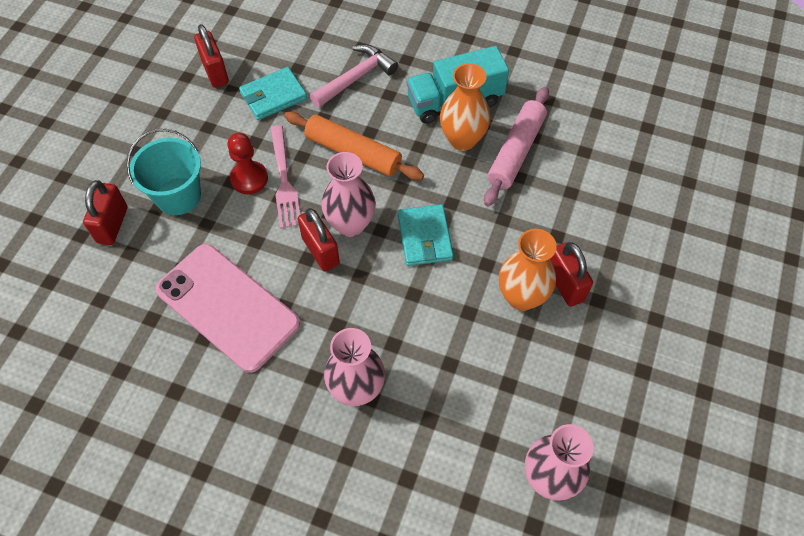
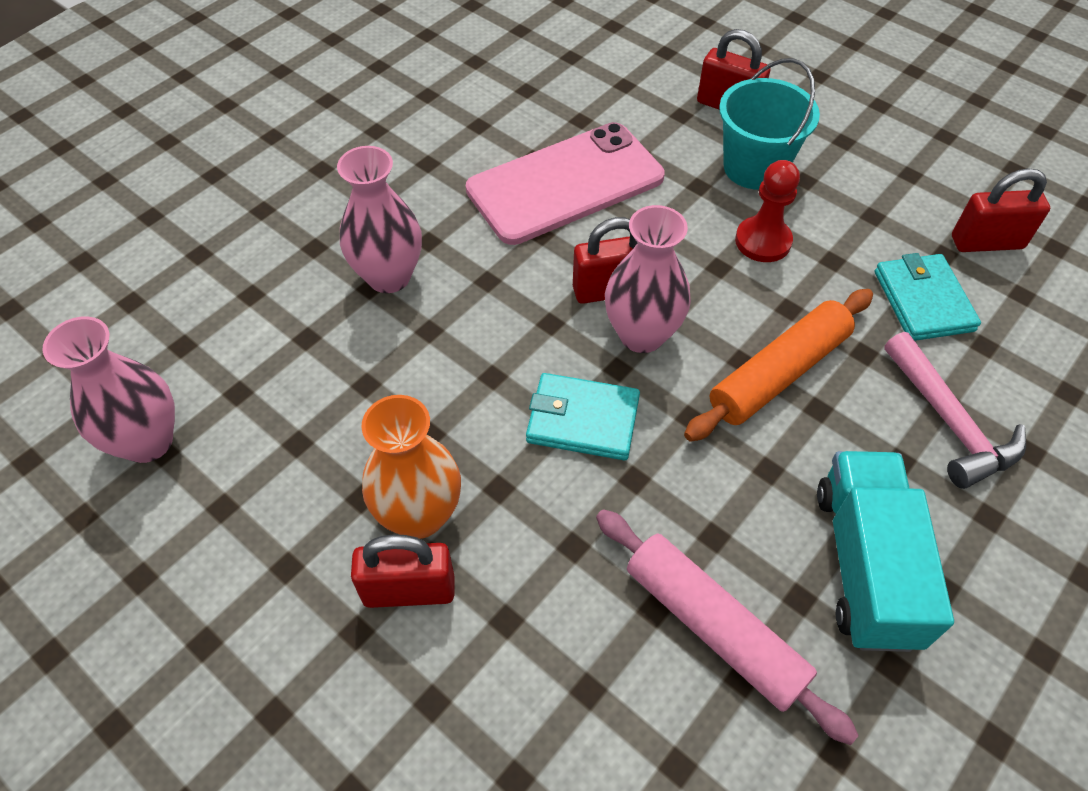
camera: 110 degrees right, 5 degrees down
pink fork [271,125,300,229] -> none
orange vase [440,63,491,151] -> none

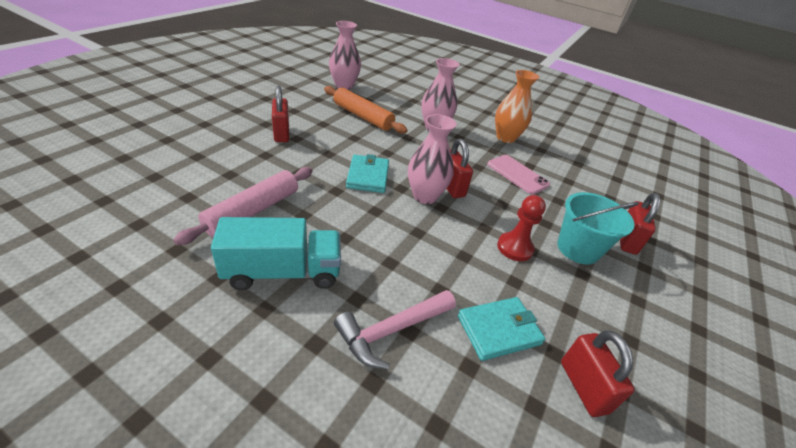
camera: 75 degrees right, 15 degrees down
orange vase [361,395,461,539] -> orange vase moved to [495,70,539,143]
pink phone [466,122,665,245] -> pink phone [487,155,550,195], size x0.60
orange rolling pin [684,289,873,442] -> orange rolling pin moved to [324,86,408,134]

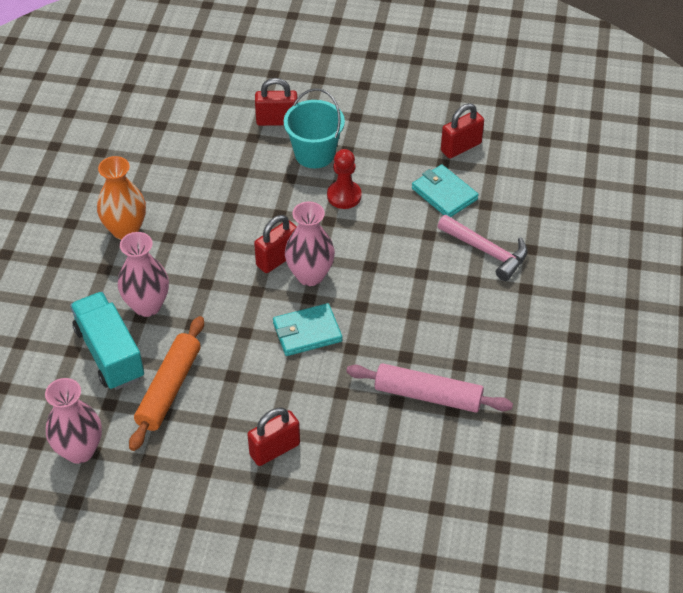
camera: 105 degrees left, 10 degrees up
turquoise truck [211,217,341,290] -> turquoise truck moved to [70,292,144,390]
pink phone [487,155,550,195] -> none

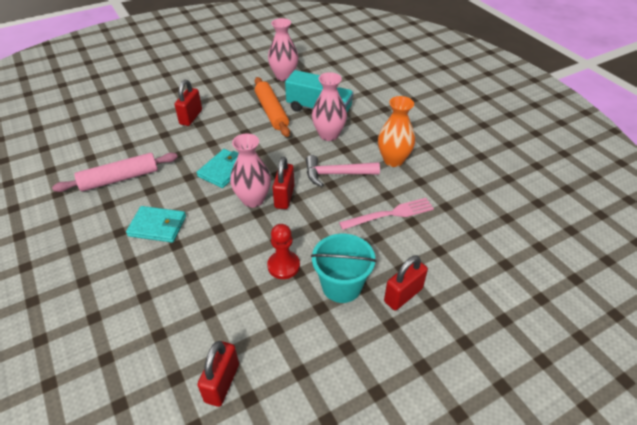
camera: 140 degrees right, 5 degrees down
turquoise wallet [412,164,479,217] -> turquoise wallet moved to [126,206,186,243]
pink hammer [437,215,528,281] -> pink hammer moved to [306,155,380,187]
none -> pink fork [339,198,434,230]

